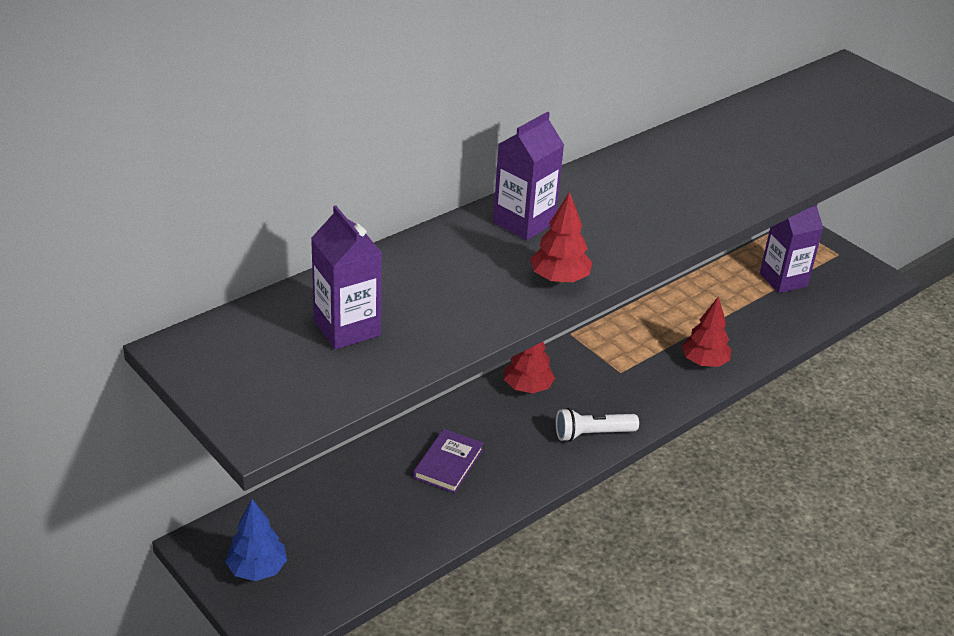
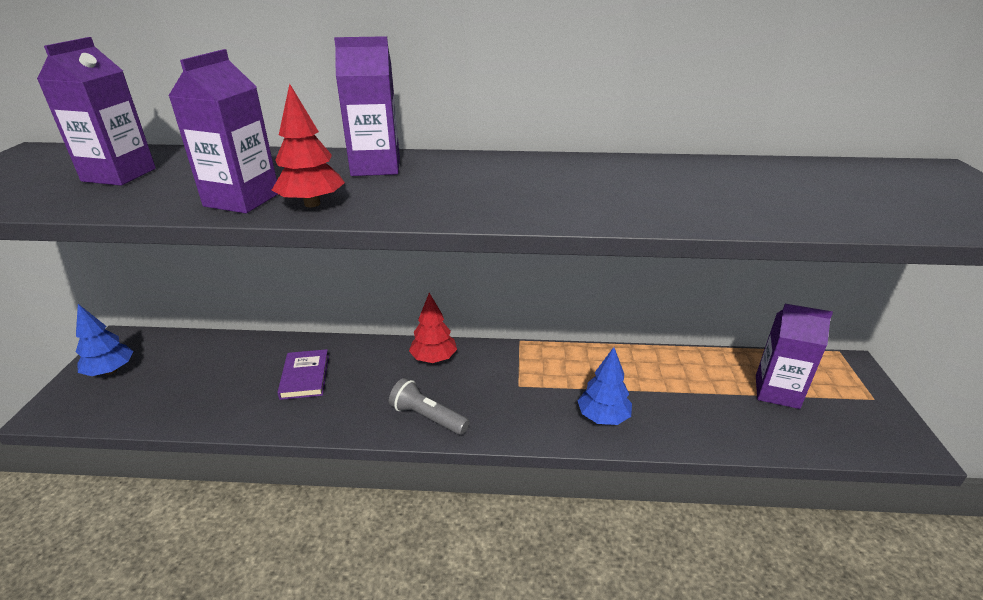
camera: 45 degrees right, 5 degrees down
purple book [413,429,484,493] -> purple book turned 75 degrees counterclockwise [277,349,329,400]
white flashlight [556,408,639,442] -> grey flashlight [389,378,469,435]
red tree [681,297,731,367] -> blue tree [577,347,632,425]
none -> purple carton [168,49,278,213]

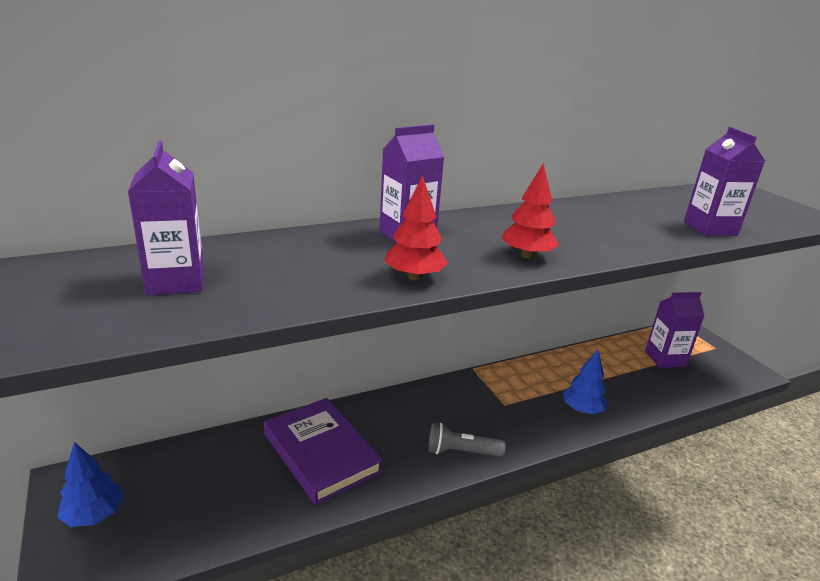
camera: 30 degrees left, 5 degrees down
purple carton [168,49,278,213] -> purple carton moved to [684,127,765,236]
purple book [277,349,329,400] -> purple book [264,398,383,505], size x1.78
red tree [409,293,457,363] -> red tree moved to [501,163,559,258]

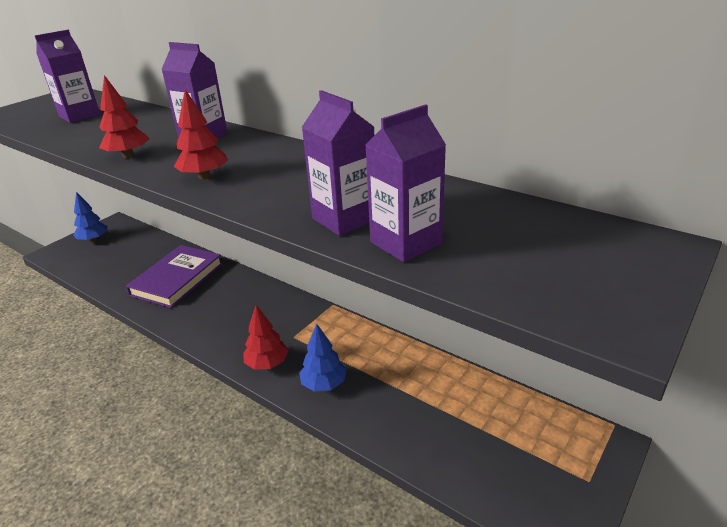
camera: 65 degrees right, 5 degrees up
grey flashlight [428,423,505,457] -> none
purple carton [645,292,704,368] -> purple carton moved to [302,90,374,236]
none -> red tree [244,305,288,370]

